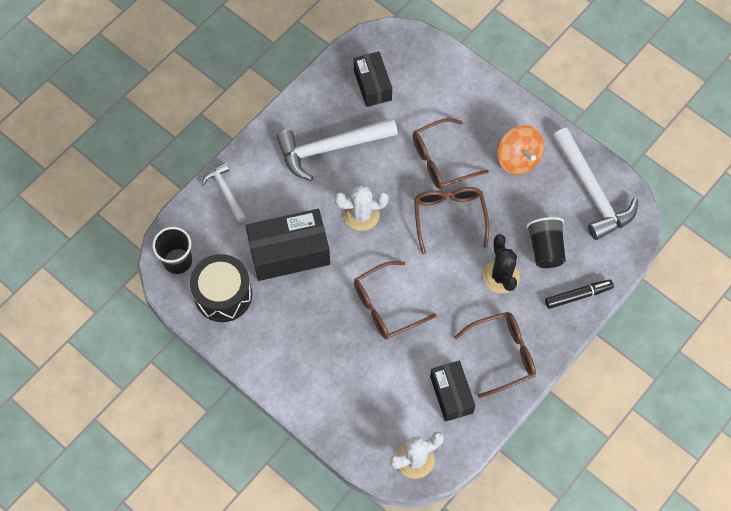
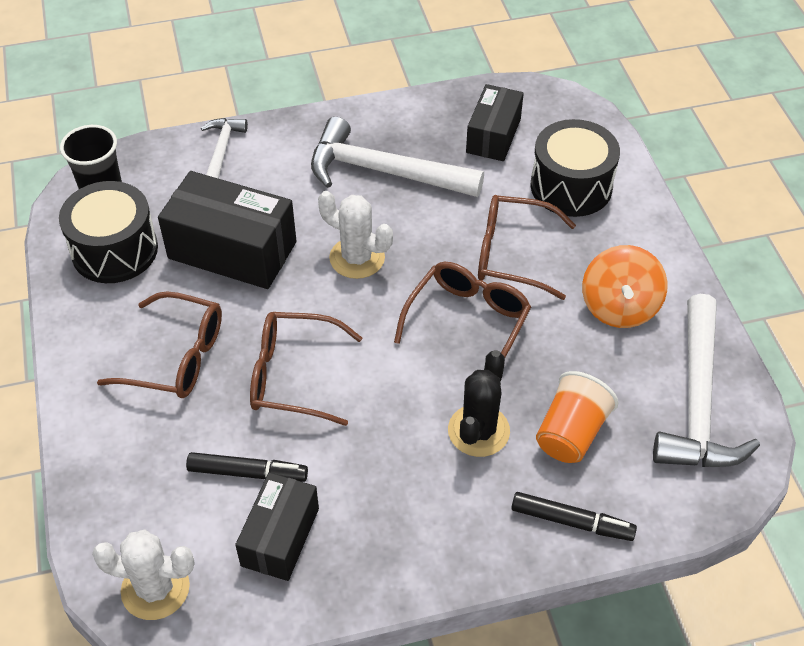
camera: 35 degrees right, 15 degrees down
brown glasses [454,312,536,398] -> brown glasses moved to [97,291,222,398]
black cup [526,217,566,268] -> orange cup [536,371,618,463]
none -> black marker [186,452,308,482]
none -> black drum [530,119,620,217]

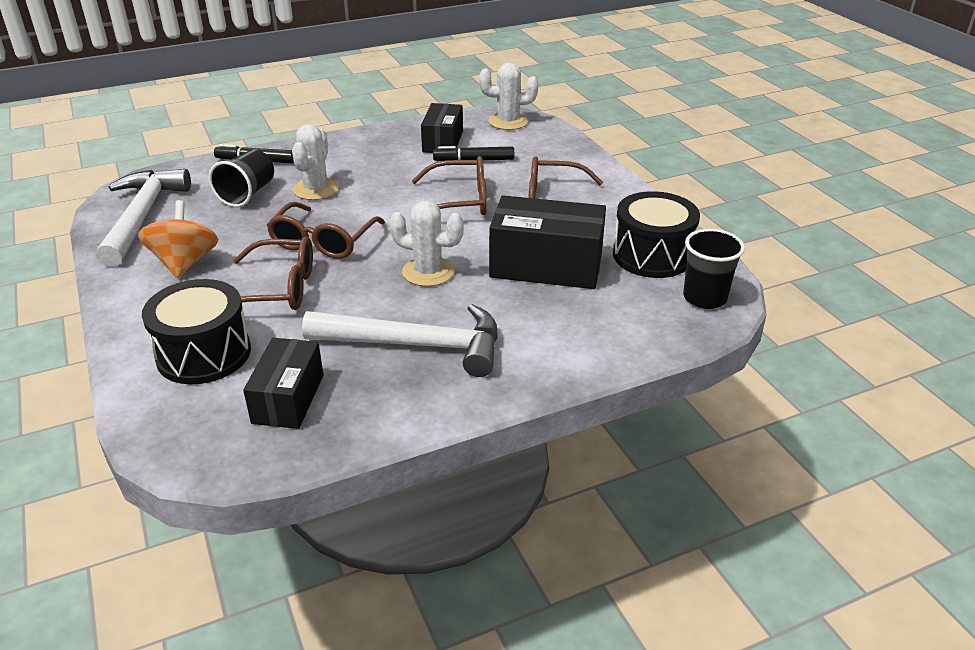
camera: 170 degrees right, 15 degrees down
white hammer [201,118,248,179] -> none
black cactus [448,350,510,457] -> white cactus [292,124,339,200]
orange cup [536,371,618,463] -> black cup [209,149,274,207]

